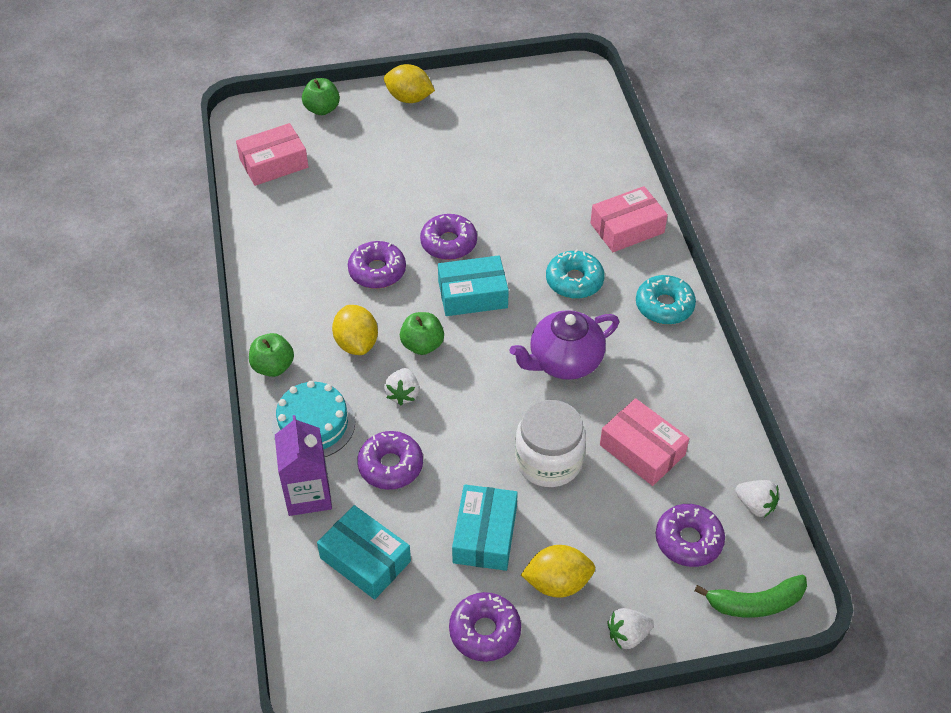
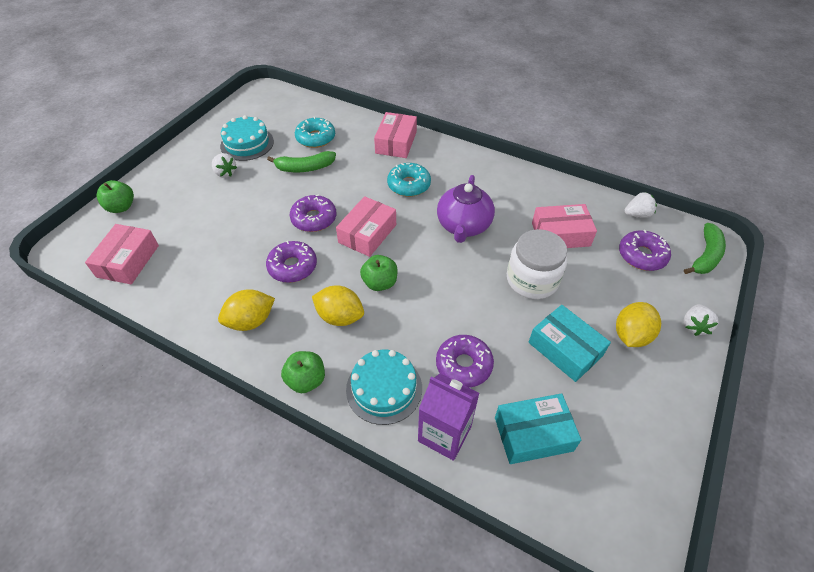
camera: 50 degrees left, 0 degrees up
yellow lemon [384,64,435,103] -> yellow lemon moved to [218,289,275,331]
white strawberry [384,368,419,405] -> white strawberry moved to [212,153,237,178]
turquoise box [438,255,509,316] -> pink box [336,196,396,257]
purple donut [449,592,521,662] -> none
turquoise donut [636,275,696,325] -> turquoise donut moved to [295,117,335,148]
none -> turquoise cake [220,115,274,161]
none -> green banana [267,151,336,172]

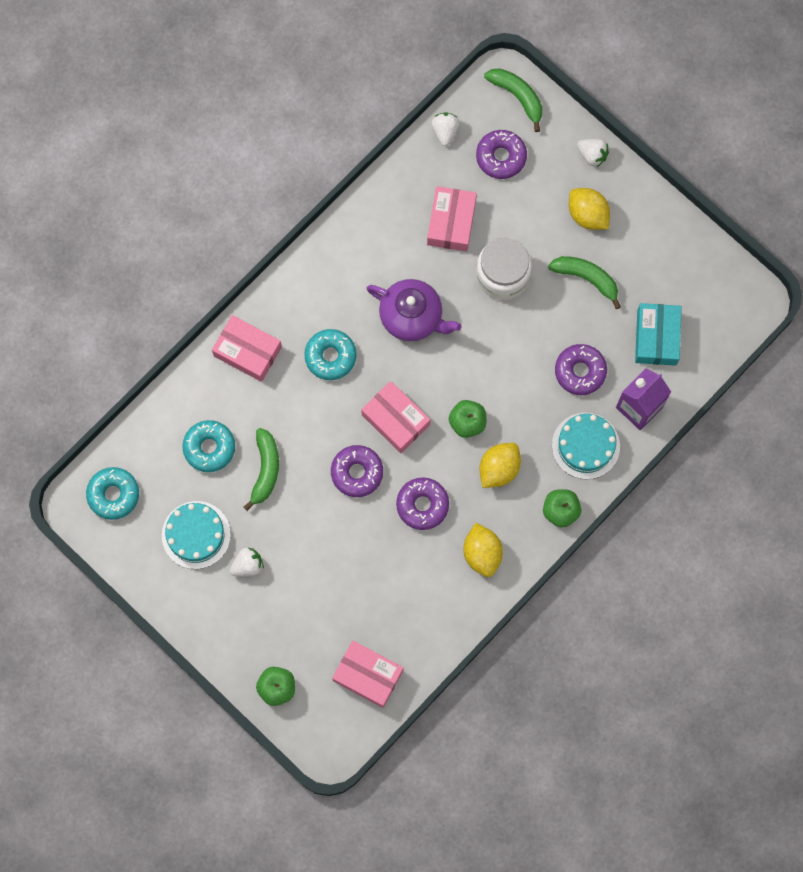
camera: 75 degrees left, 25 degrees up
turquoise box [529,305,611,382] -> green banana [548,256,621,309]
none -> turquoise donut [86,467,139,520]

